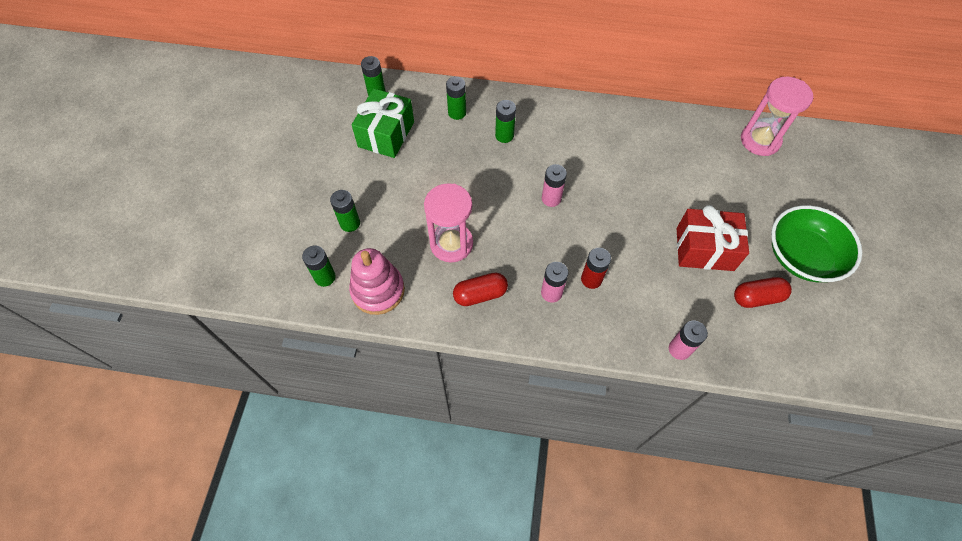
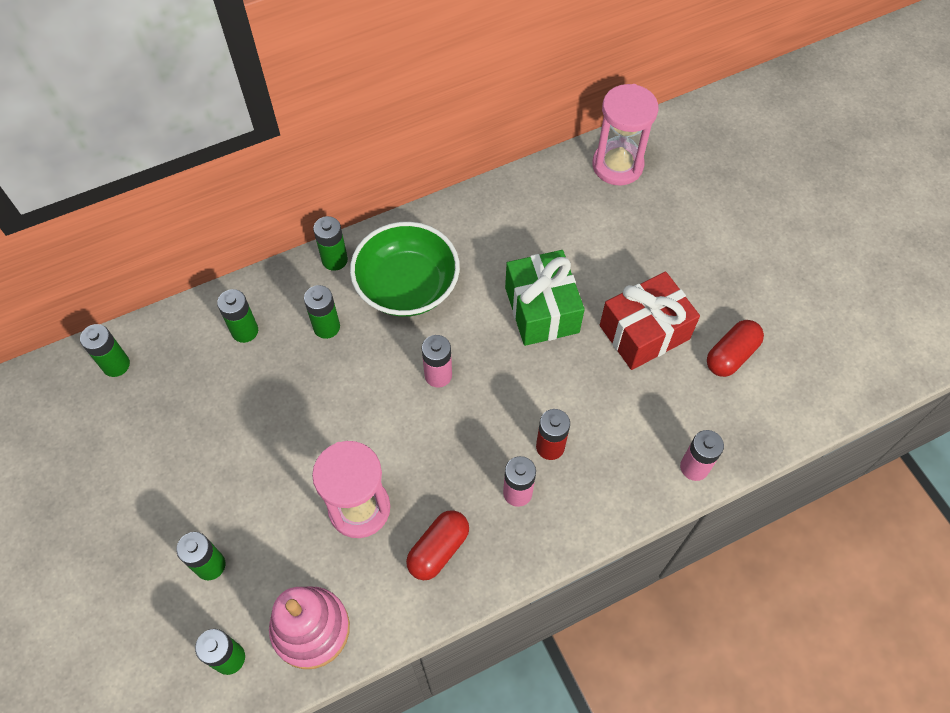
camera: 35 degrees left, 0 degrees up
green gift [352,88,414,158] -> green gift moved to [505,250,585,346]
green bowl [771,205,862,282] -> green bowl moved to [350,222,460,317]
none -> green battery [313,216,348,271]

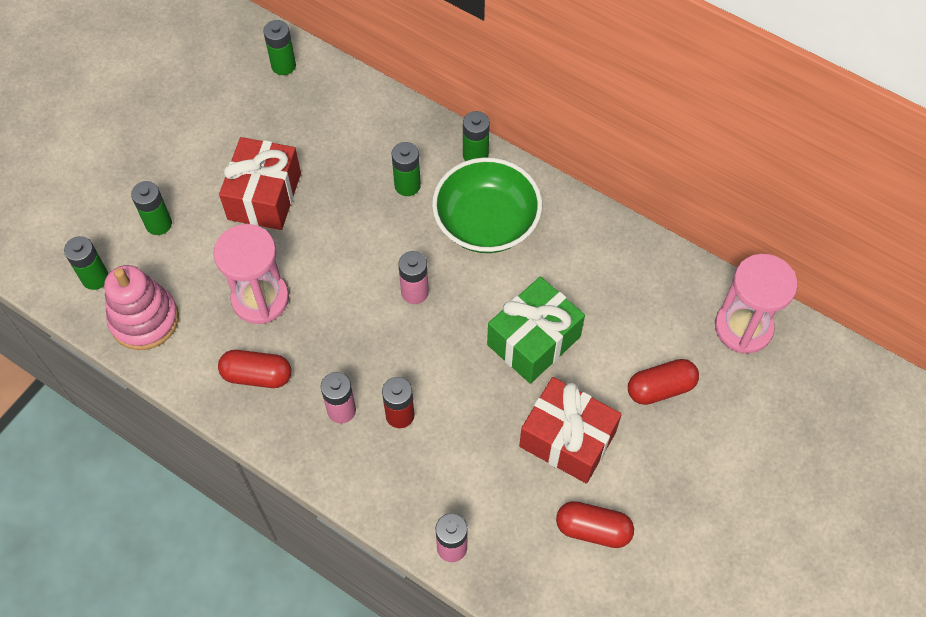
camera: 60 degrees right, 0 degrees up
green battery [217,289,258,343] -> none
none -> red gift [219,137,301,230]
none -> red capsule [628,359,699,405]

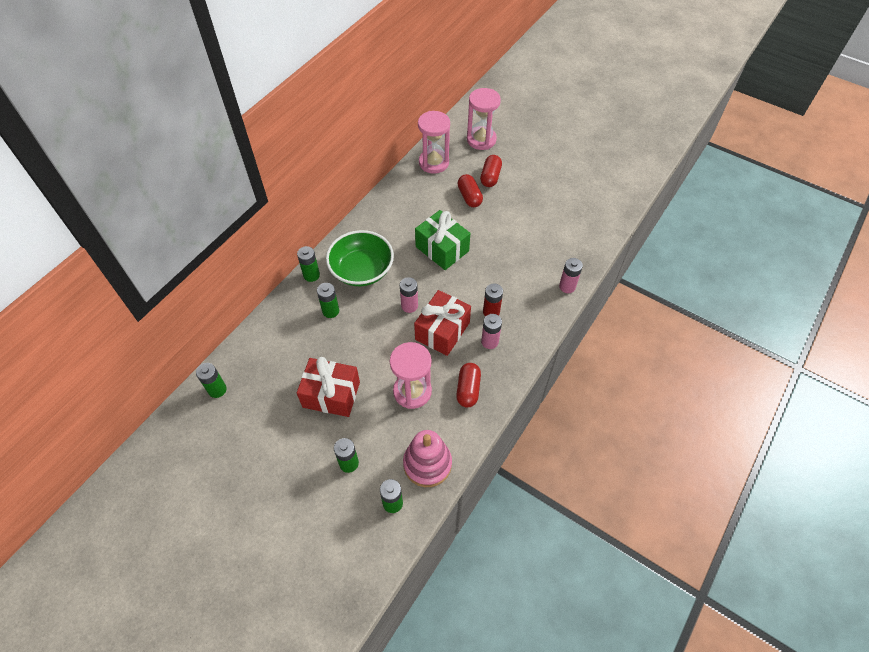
camera: 90 degrees left, 5 degrees down
red gift [519,377,622,483] -> red gift moved to [414,290,471,356]
red capsule [556,501,634,548] -> red capsule moved to [480,155,502,187]
none -> pink hourglass [467,88,501,150]

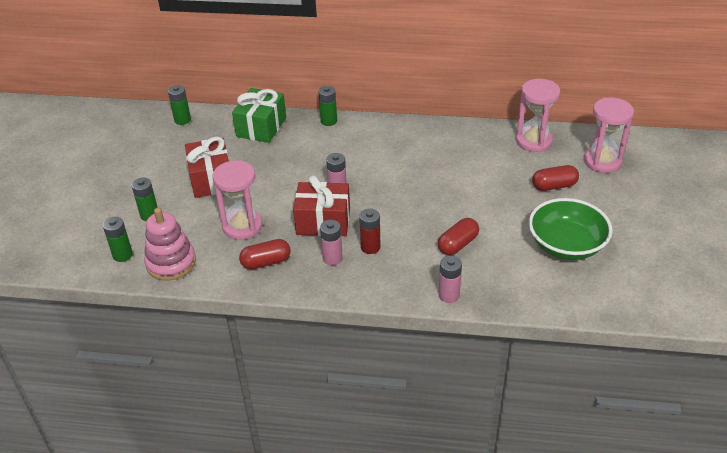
camera: 65 degrees right, 15 degrees down
green battery [317,283,339,318] -> none
green bowl [326,230,394,286] -> green bowl moved to [529,198,612,260]
green gift [415,210,470,270] -> green gift moved to [232,88,286,143]
red capsule [457,174,483,207] -> red capsule moved to [438,218,479,255]

